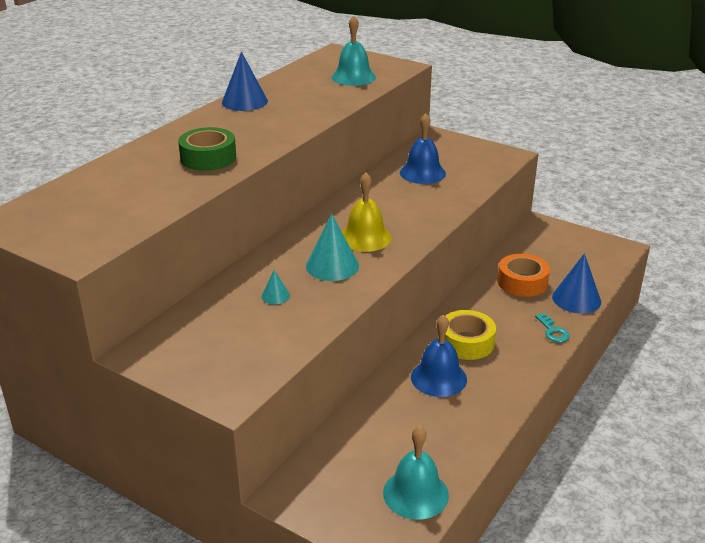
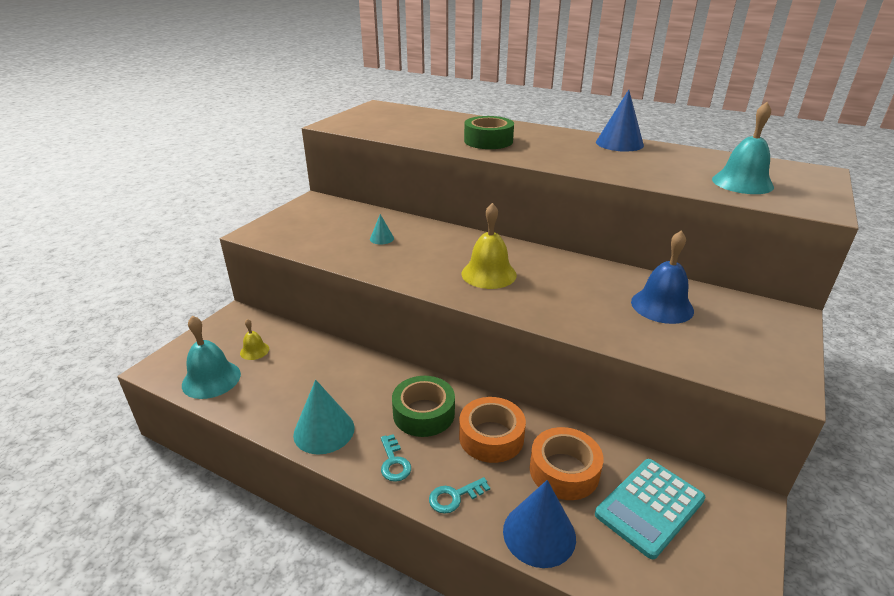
camera: 85 degrees right, 0 degrees up
turquoise cone [306,214,359,281] -> turquoise cone moved to [293,380,355,454]
blue bell [411,315,467,397] -> none
yellow tape [445,310,496,360] -> green tape [392,376,455,437]
none -> yellow bell [240,319,269,360]
none -> turquoise key [381,434,411,482]
none -> orange tape [459,397,526,463]
none -> turquoise calculator [595,459,705,560]

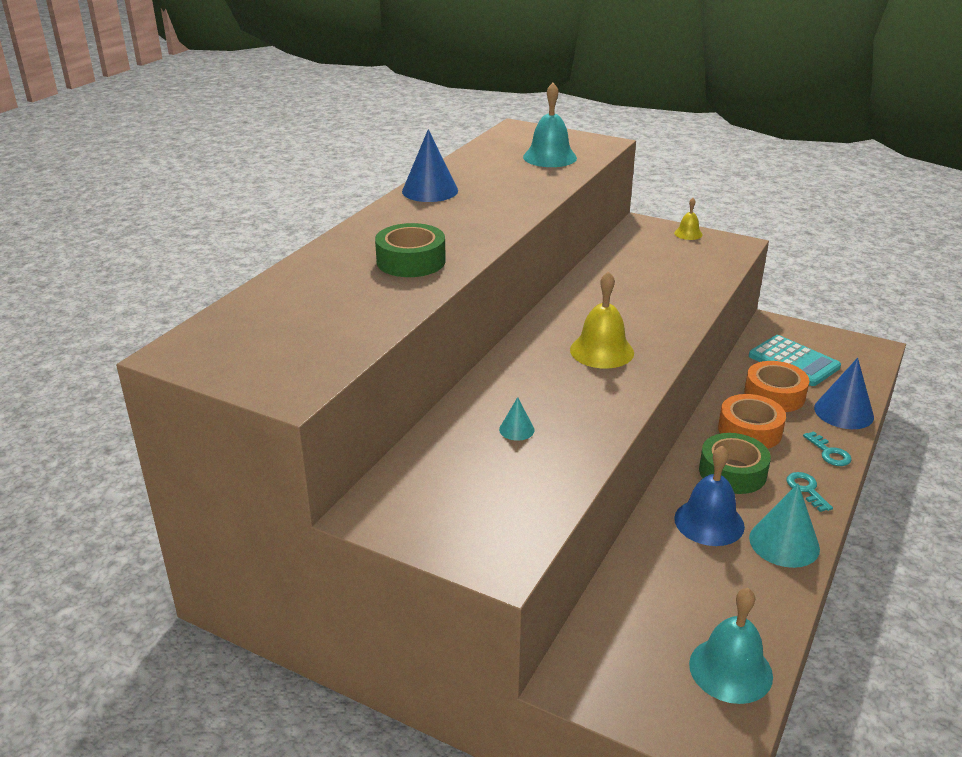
camera: 90 degrees left, 0 degrees up
yellow bell [240,319,269,360] -> yellow bell moved to [674,198,703,240]
turquoise key [381,434,411,482] -> turquoise key turned 90 degrees counterclockwise [786,472,833,512]
blue bell [631,231,694,324] -> blue bell moved to [674,445,745,546]

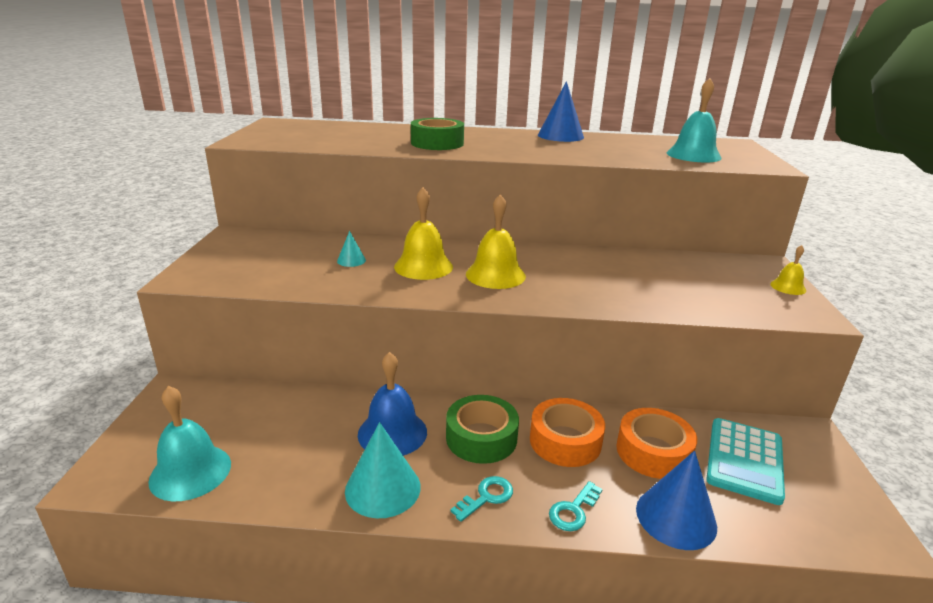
camera: 65 degrees right, 5 degrees down
none -> yellow bell [394,187,453,280]

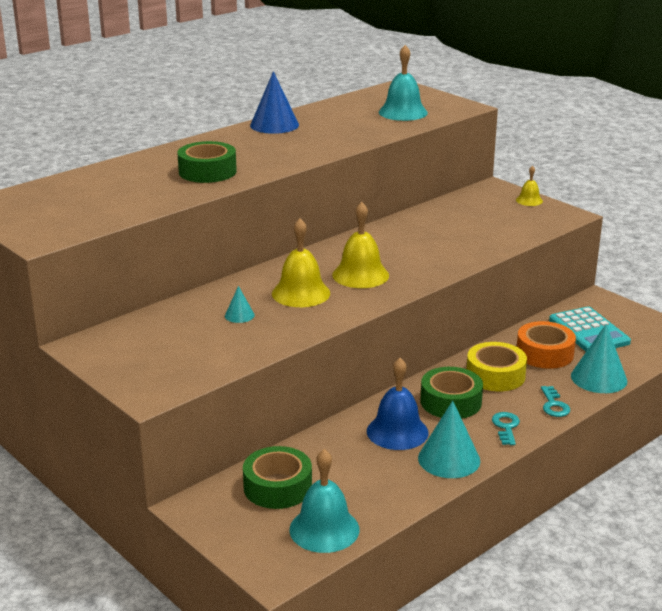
camera: 45 degrees left, 0 degrees up
orange tape [530,398,605,467] -> yellow tape [467,342,527,391]
blue cone [636,450,717,550] -> turquoise cone [571,324,627,393]
none -> green tape [243,446,312,509]

